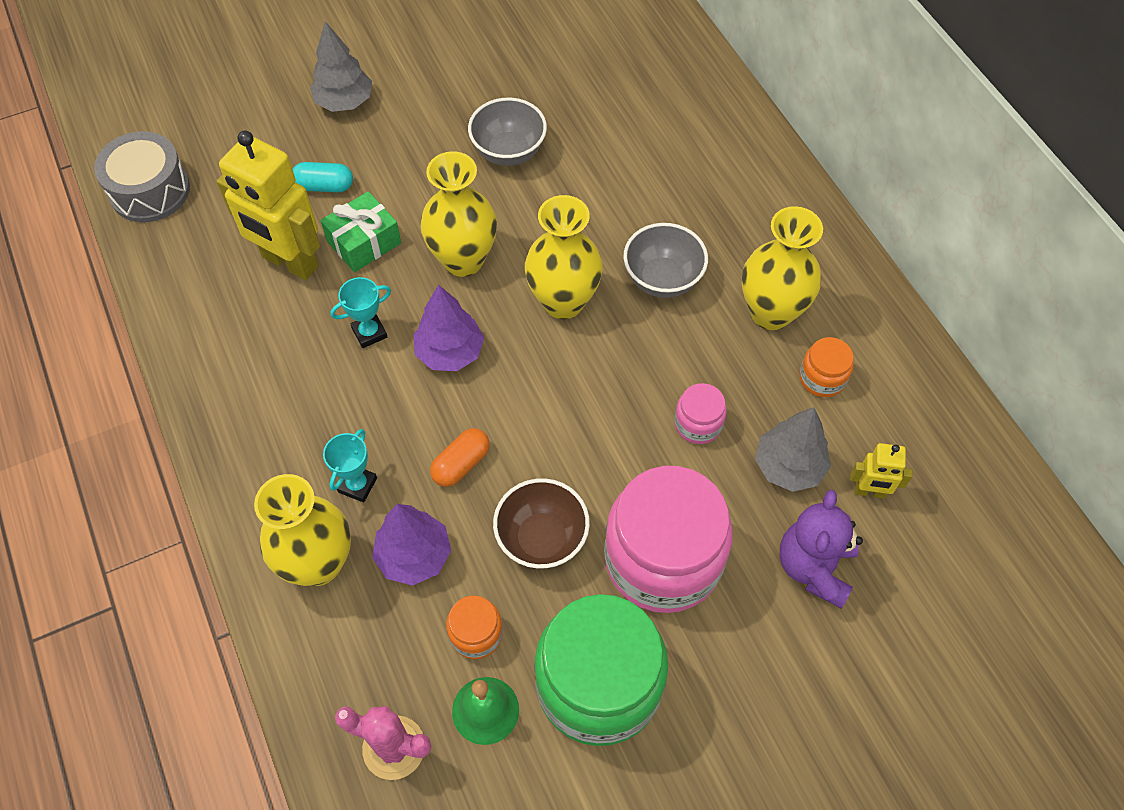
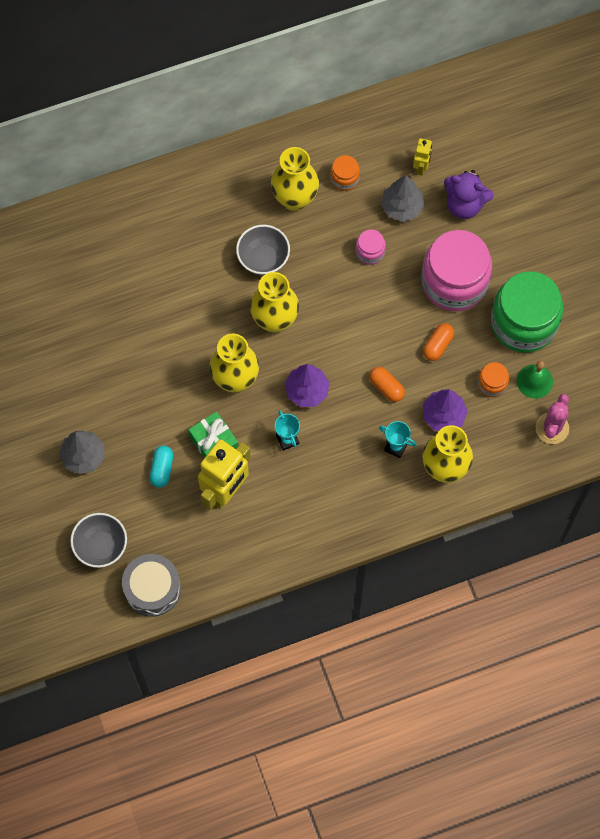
camera: 85 degrees left, 10 degrees up
grey bowl [468,98,547,166] -> grey bowl moved to [70,513,127,568]
brown bowl [493,478,590,569] -> orange capsule [423,323,454,361]

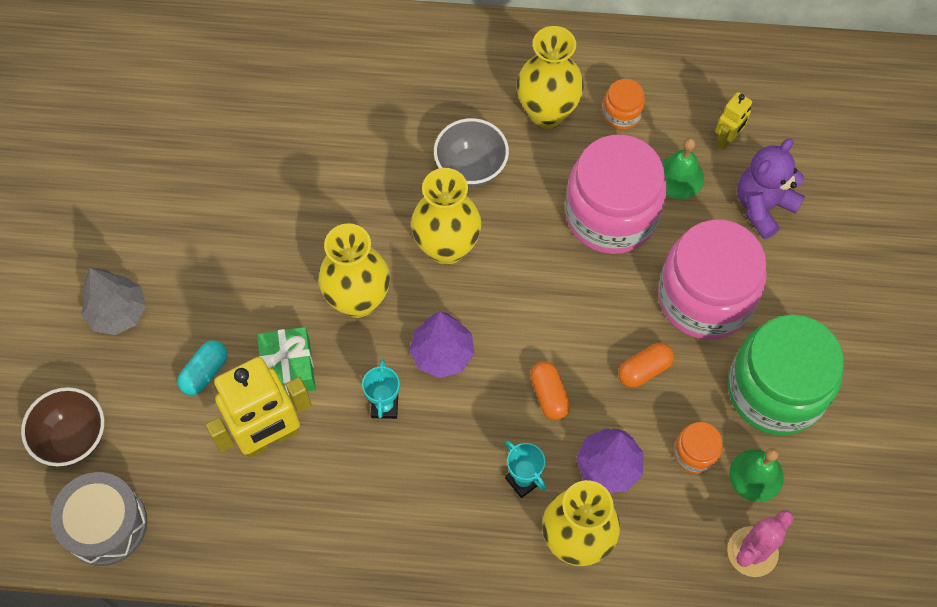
camera: 25 degrees right, 5 degrees down
grey bowl [70,513,127,568] -> brown bowl [21,387,104,466]
pink jar [356,229,386,265] -> pink jar [565,135,667,254], size x2.28
grey tree [381,176,425,222] -> green bell [662,138,704,199]
purple teddy bear [444,170,494,219] -> purple teddy bear turned 90 degrees clockwise [737,138,805,239]

